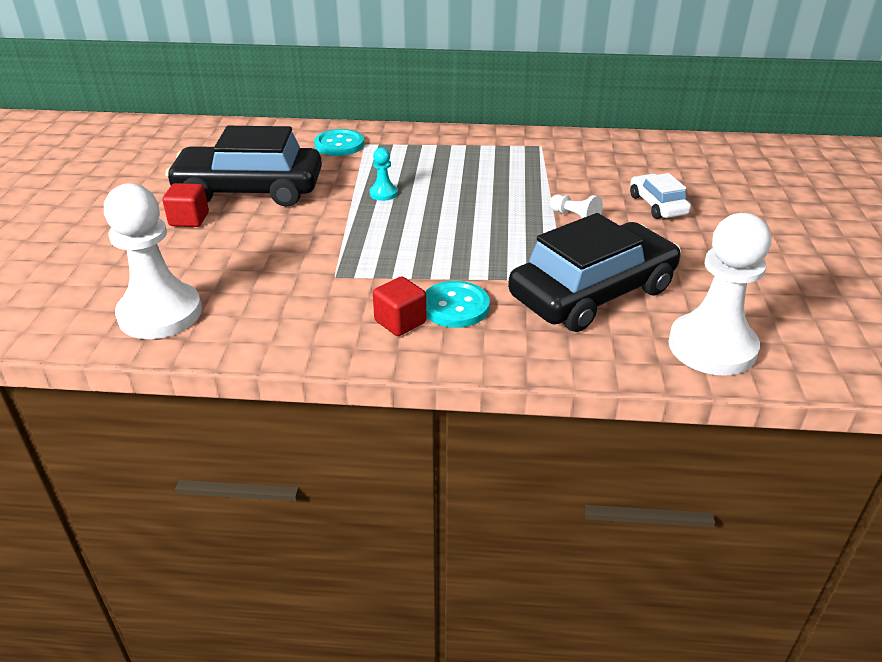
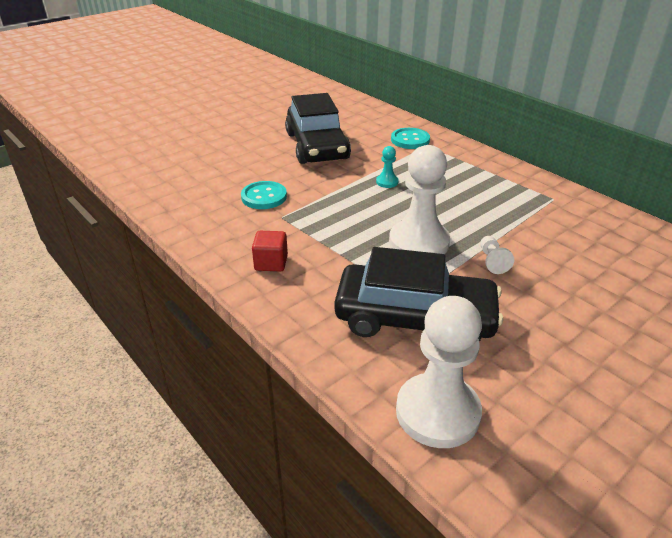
camera: 45 degrees right, 0 degrees up
white pawn [104,183,202,339] -> white pawn moved to [389,145,450,254]
red cube [162,183,209,227] -> none
black car [165,126,322,207] -> black car turned 150 degrees counterclockwise [285,93,351,164]
turquoise button [425,281,490,328] -> turquoise button moved to [241,181,287,209]
white car [630,173,691,219] -> none

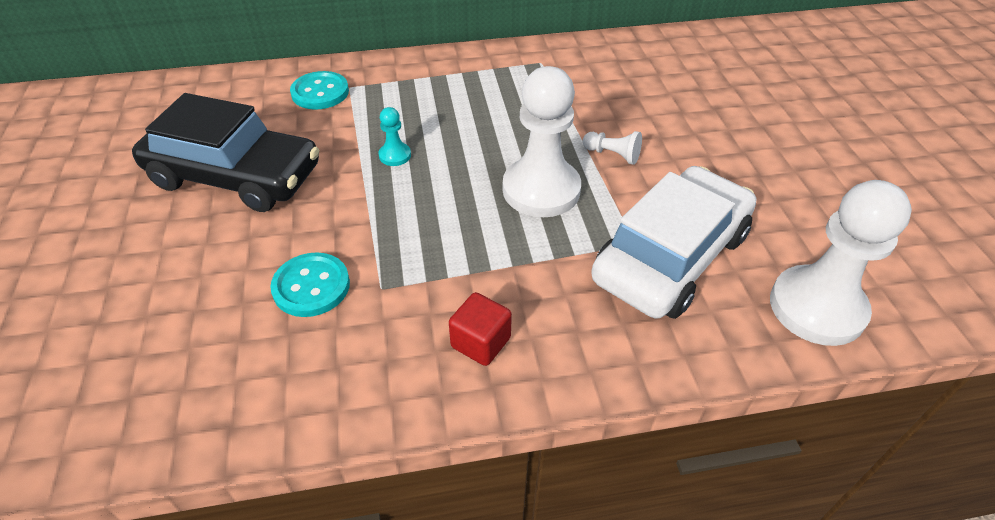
camera: 60 degrees left, 10 degrees up
black car [334,247,503,342] -> white car [591,166,756,319]

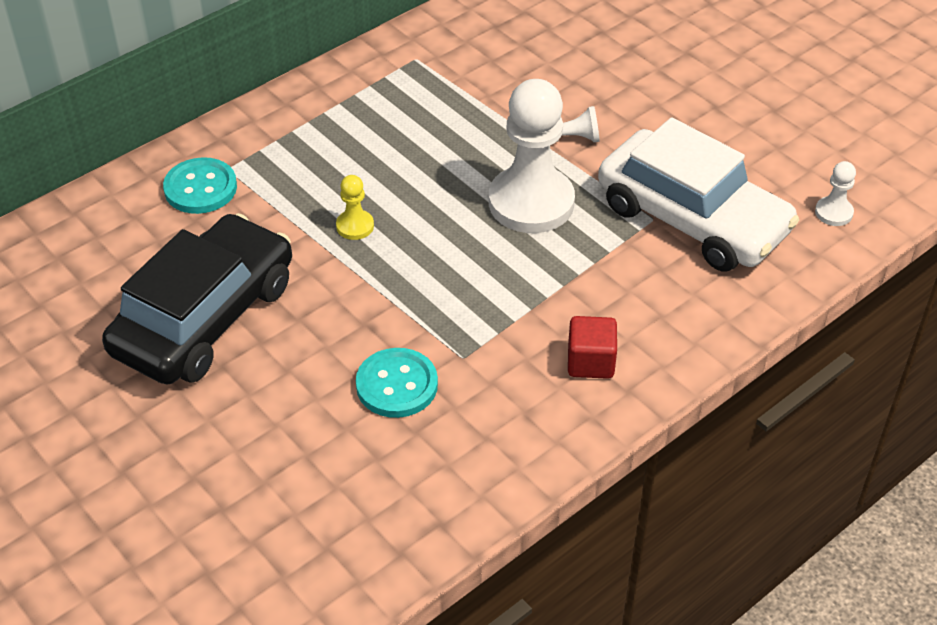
camera: 30 degrees left, 0 degrees up
black car [132,93,319,212] -> black car turned 45 degrees counterclockwise [102,213,292,384]
turquoise pawn [379,107,411,166] -> yellow pawn [336,175,374,240]
white car [591,166,756,319] -> white car turned 120 degrees clockwise [598,117,799,271]
white pawn [770,180,912,346] -> white pawn [815,161,856,226], size x0.43

